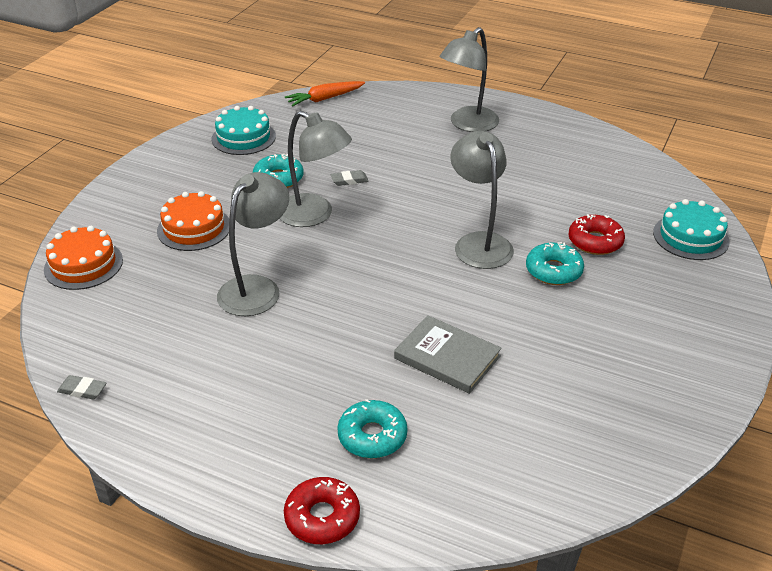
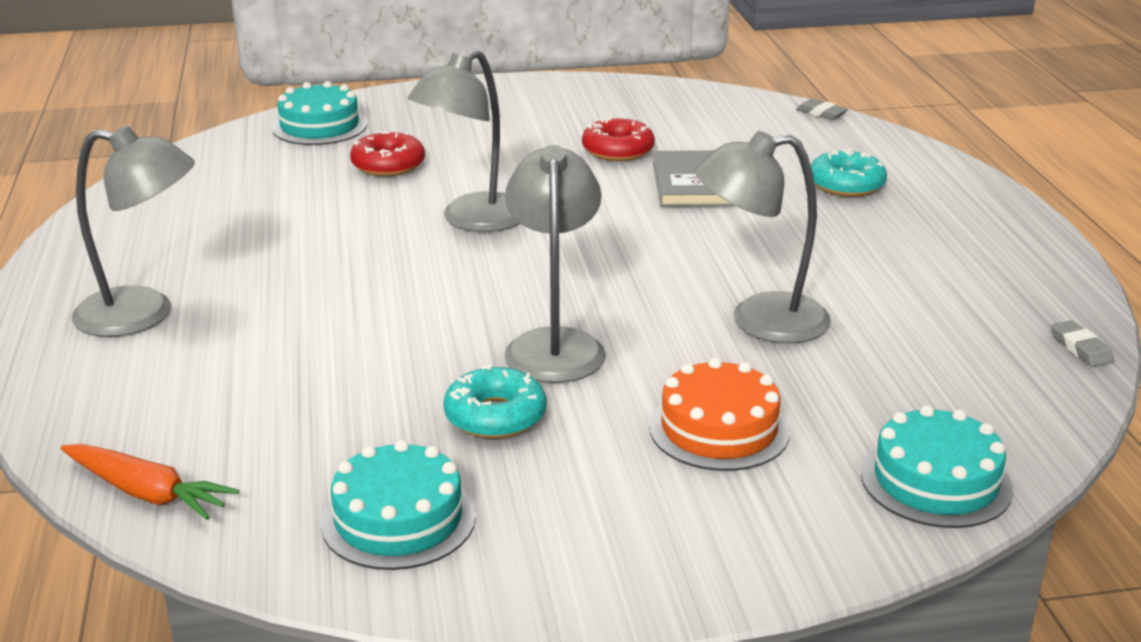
camera: 125 degrees left, 10 degrees down
orange cake [44,226,123,290] -> turquoise cake [861,405,1013,528]
red donut [284,477,360,544] -> red donut moved to [582,117,655,161]
grey eraser [331,170,369,186] -> grey eraser moved to [796,99,848,120]
turquoise donut [526,242,584,285] -> none

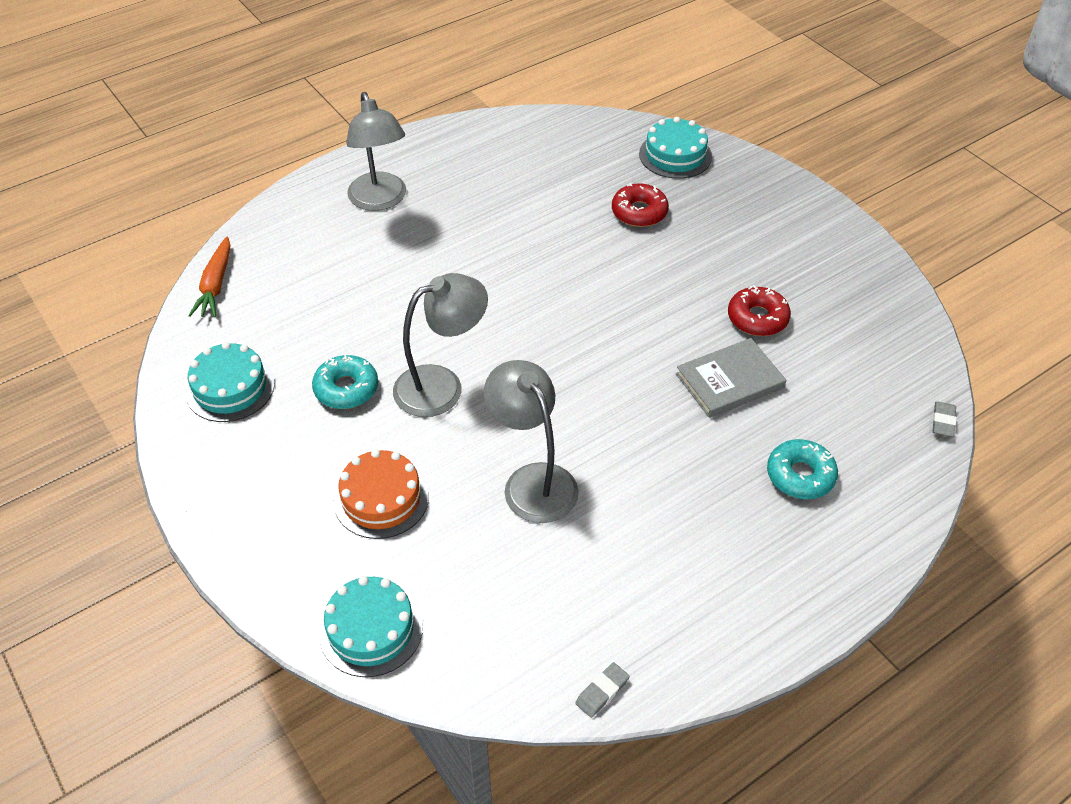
camera: 65 degrees right, 20 degrees up
grey lamp [408,49,520,232] -> none

